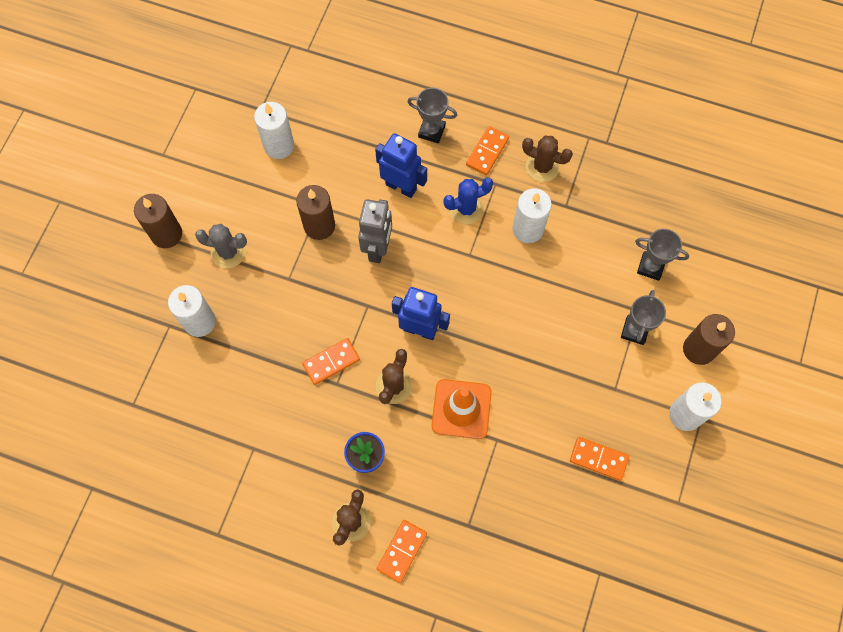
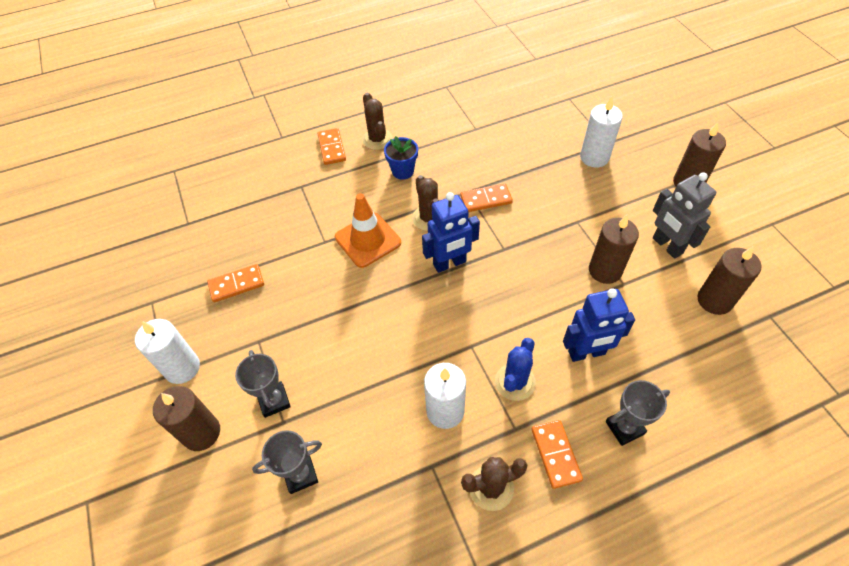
camera: 140 degrees right, 15 degrees down
grey cactus [195,224,247,268] -> none
white candle [254,102,294,159] -> brown candle [697,246,762,315]
orange domino [302,338,360,385] -> orange domino turned 60 degrees clockwise [461,184,513,212]
grey robot [358,199,392,263] -> grey robot moved to [653,172,716,259]

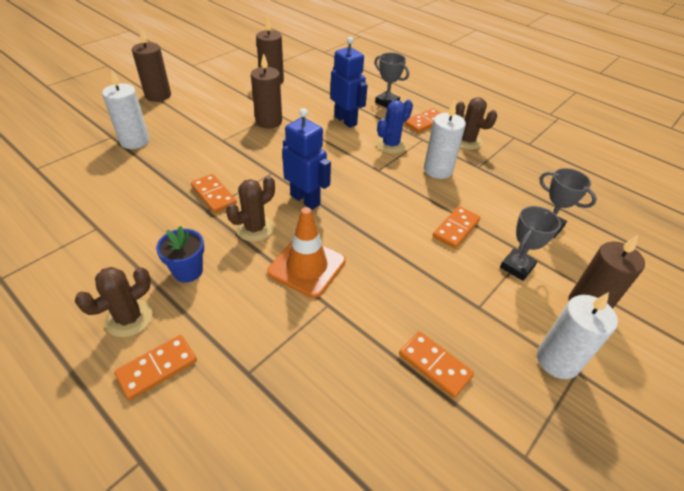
camera: 120 degrees left, 10 degrees down
blue cactus [495,338,536,401] -> blue cactus turned 45 degrees counterclockwise [376,99,413,154]
grey robot [653,172,716,259] -> none
none -> orange domino [433,206,481,249]

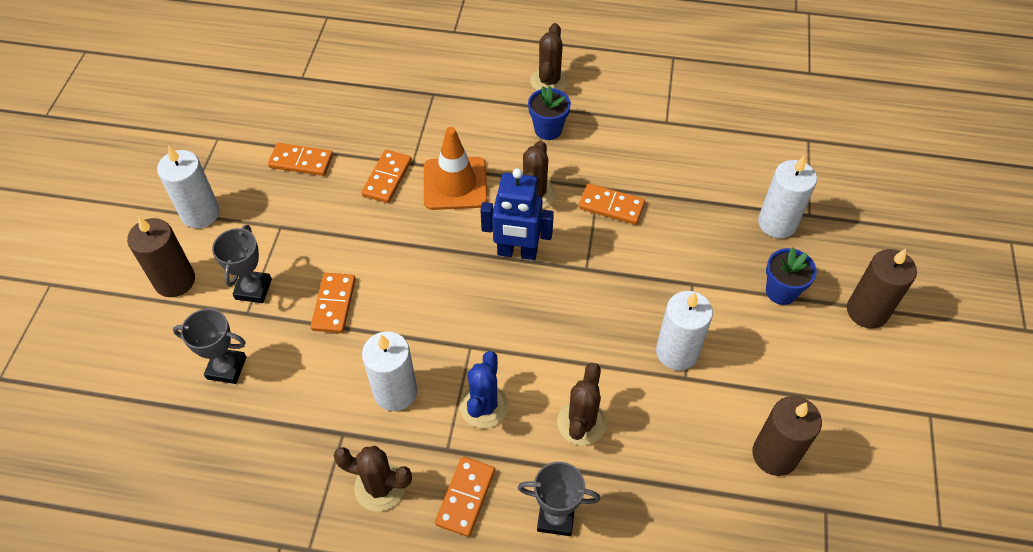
camera: 150 degrees right, 10 degrees up
orange domino [114,335,197,400] -> orange domino moved to [361,150,412,203]
brown candle [251,53,282,129] -> white candle [656,291,713,370]
blue robot [330,37,368,128] -> brown cactus [557,363,607,445]
none -> blue flower pot [766,248,817,305]

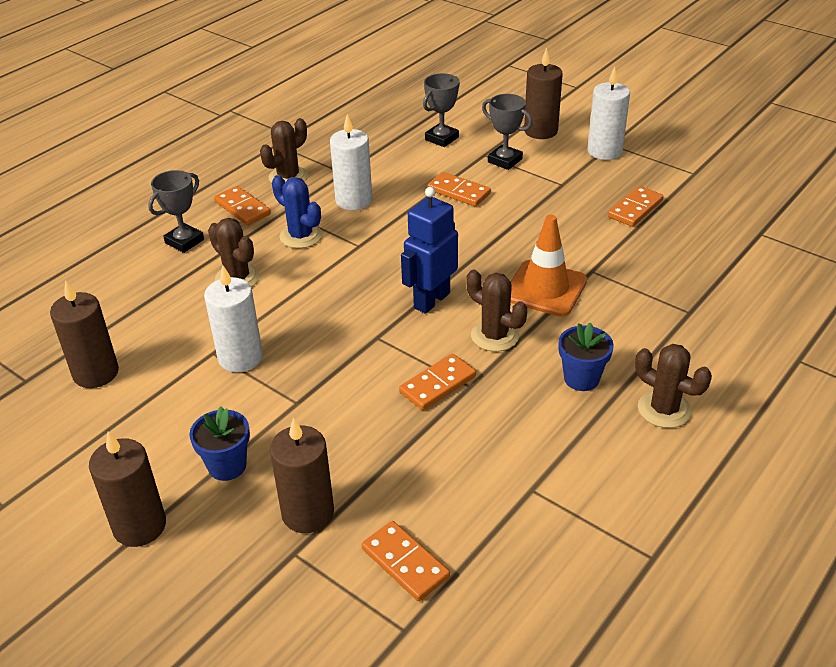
camera: 120 degrees right, 15 degrees down
orange domino [361,150,412,203] -> orange domino moved to [362,521,450,601]
white candle [758,156,817,238] -> brown candle [270,417,334,533]

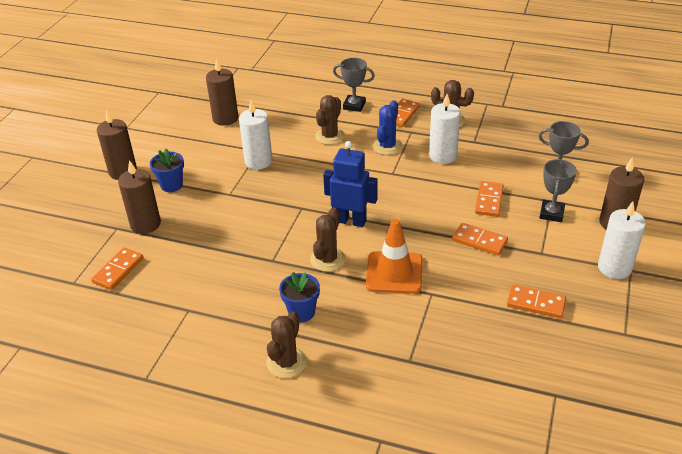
camera: 70 degrees right, 0 degrees up
orange domino [399,354,476,410] -> orange domino moved to [452,223,508,256]

